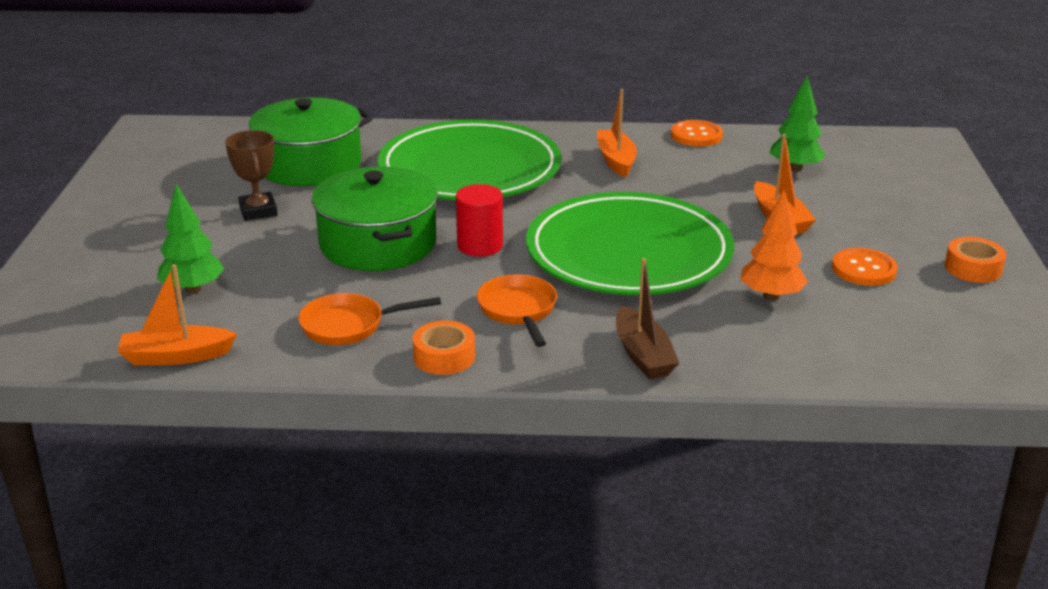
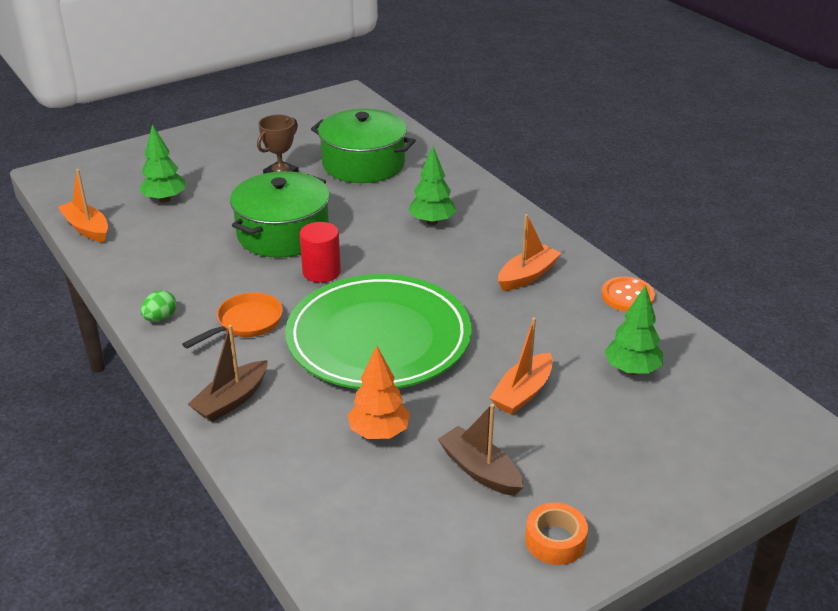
camera: 55 degrees right, 5 degrees up
orange pan [298,293,441,345] -> none
green plate [378,119,561,200] -> green tree [408,146,456,225]
orange tape [413,320,475,375] -> green egg [141,290,176,322]
orange button [832,248,898,286] -> brown boat [438,404,523,496]

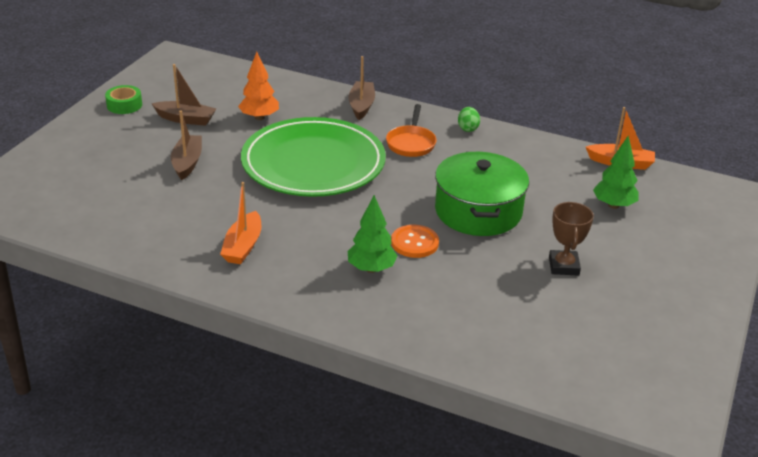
camera: 145 degrees right, 0 degrees up
red cylinder [300,222,341,283] -> none
green pot [311,109,416,183] -> none
orange boat [490,318,553,415] -> brown boat [171,110,202,180]
orange tape [525,502,588,565] -> green tape [105,85,142,114]
orange button [601,276,655,312] -> orange button moved to [391,225,439,258]
green tree [604,285,663,375] -> none

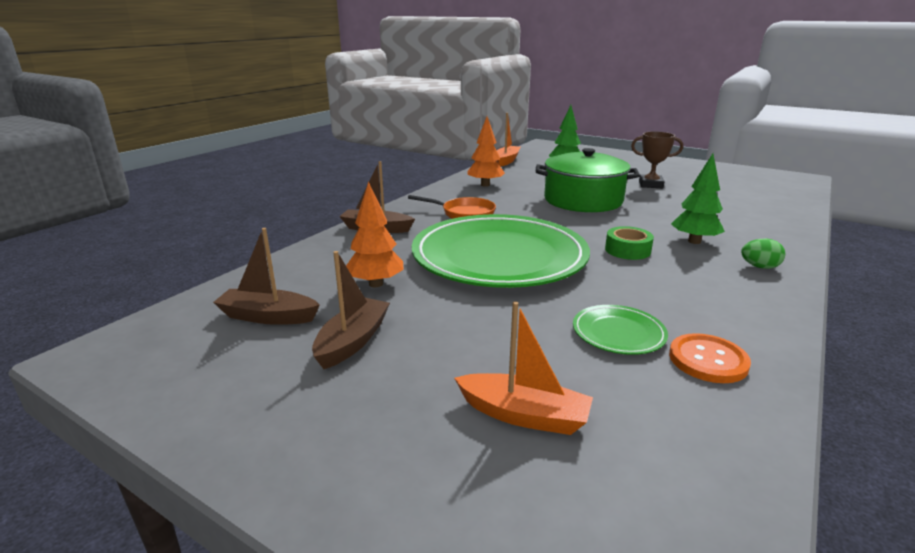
camera: 80 degrees left, 10 degrees down
green tape [105,85,142,114] -> green tape moved to [605,226,654,260]
brown boat [171,110,202,180] -> brown boat moved to [213,228,320,325]
orange boat [220,182,261,264] -> orange boat moved to [454,301,593,435]
orange button [391,225,439,258] -> orange button moved to [669,333,751,383]
green egg [458,107,480,132] -> green egg moved to [741,239,785,269]
none -> orange tree [467,117,505,187]
none -> green plate [573,305,668,355]

